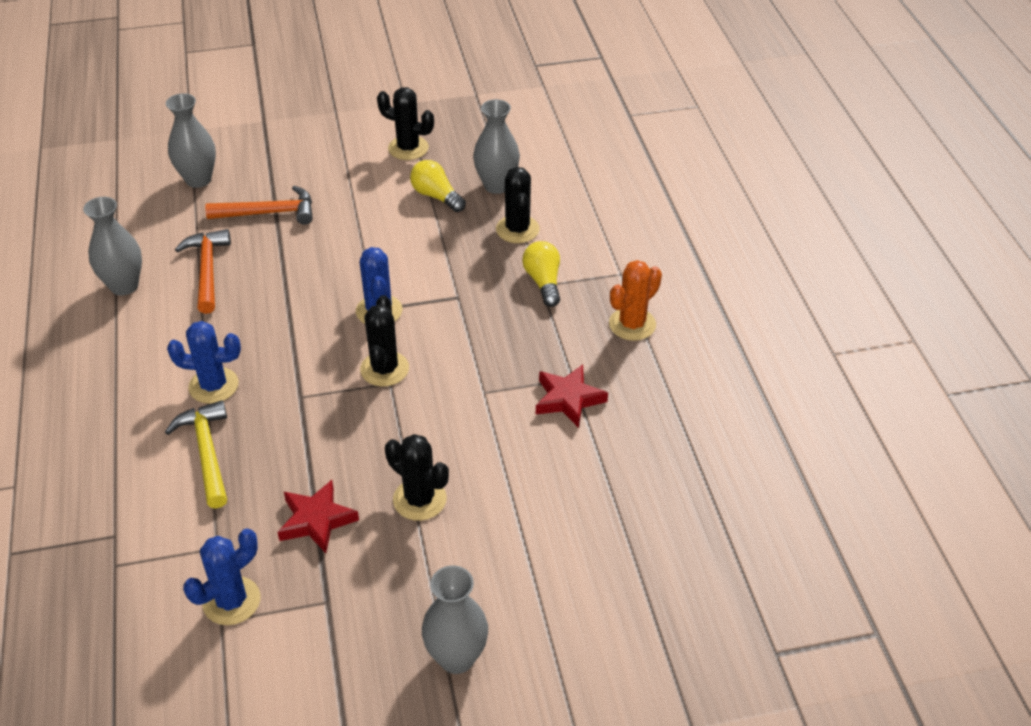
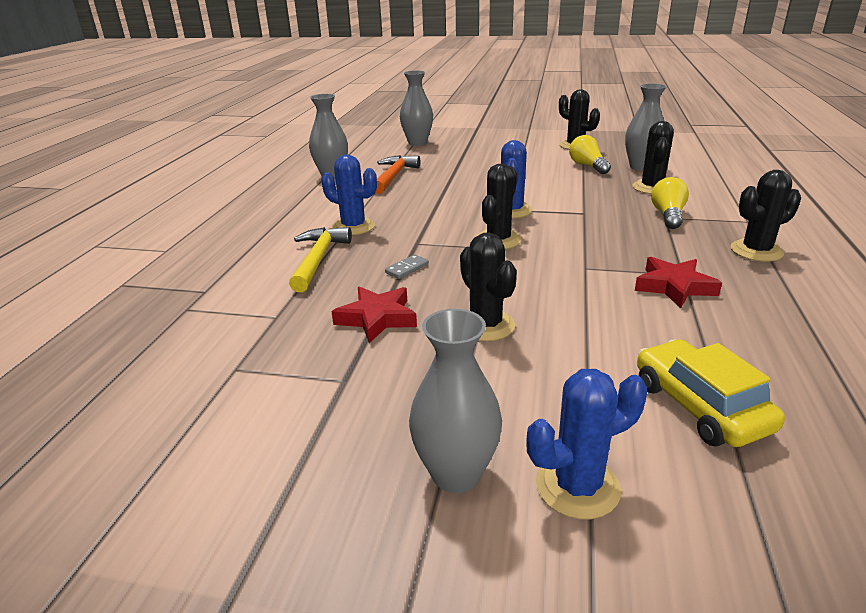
camera: 25 degrees right, 15 degrees down
blue cactus [183,529,260,625] -> blue cactus moved to [526,369,647,519]
orange hammer [205,186,313,225] -> none
orange cactus [609,260,662,341] -> black cactus [731,170,801,262]
none -> grey domino [385,254,429,279]
none -> yellow car [637,339,785,447]

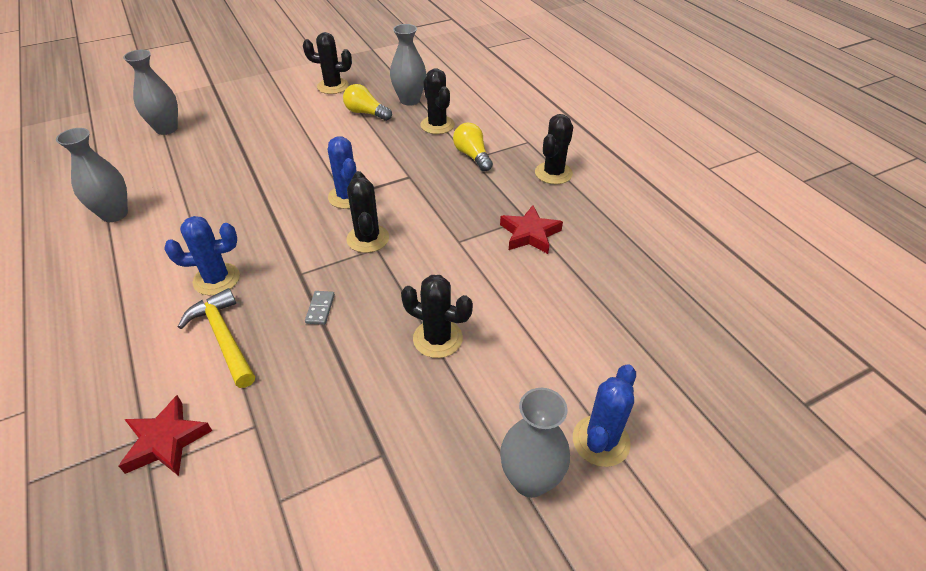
camera: 40 degrees left, 15 degrees up
red star [331,286,417,343] -> red star moved to [119,395,212,476]
orange hammer [375,155,420,194] -> none
yellow car [637,339,785,447] -> none

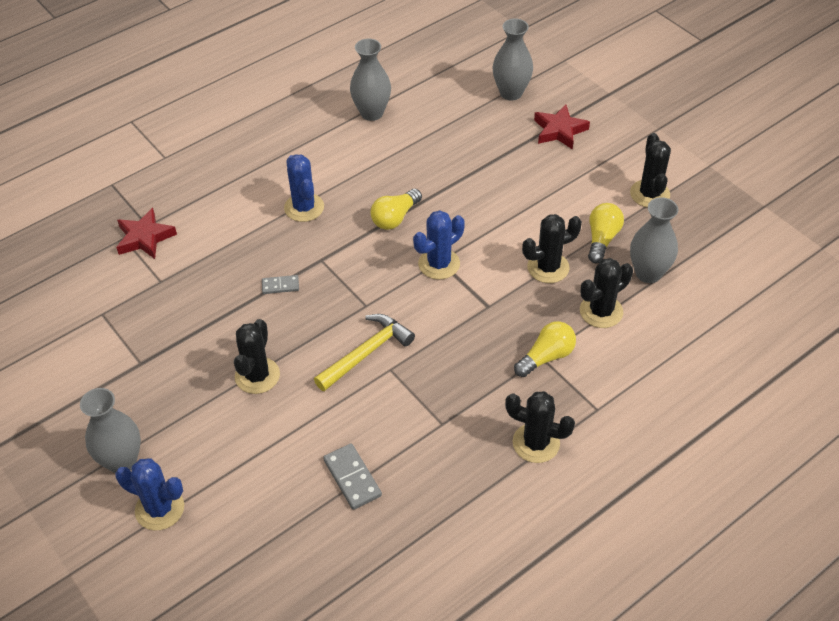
camera: 80 degrees right, 5 degrees up
yellow hammer [178,288,255,388] -> yellow hammer moved to [314,314,415,391]
black cactus [346,171,389,253] -> black cactus moved to [522,214,582,283]
red star [500,205,563,254] -> red star moved to [534,104,590,150]
none -> grey domino [323,443,382,510]
none -> yellow light bulb [370,189,422,230]

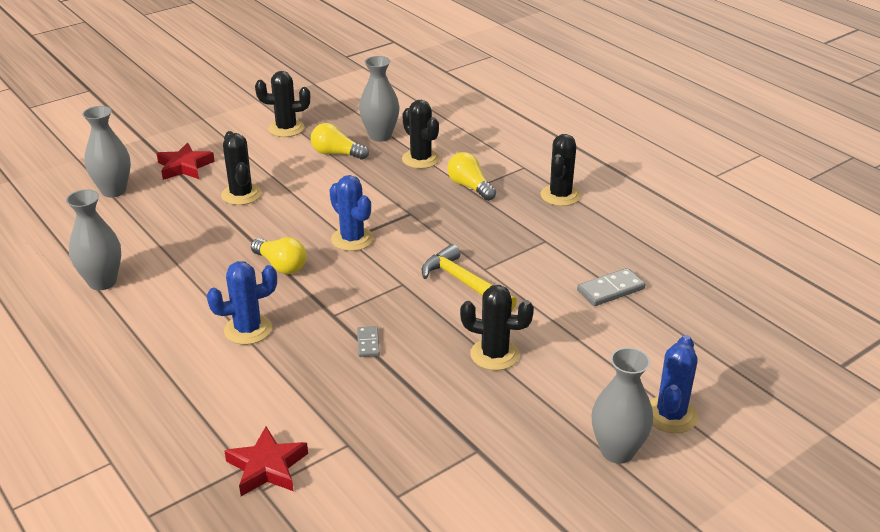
camera: 90 degrees left, 15 degrees down
black cactus [522,214,582,283] -> black cactus moved to [221,131,262,205]

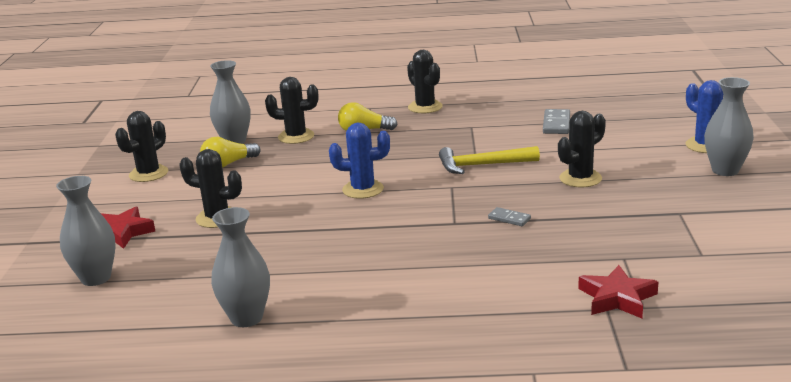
camera: 50 degrees left, 10 degrees down
blue cactus [207,261,277,345] -> none
yellow light bulb [251,237,307,274] -> none

